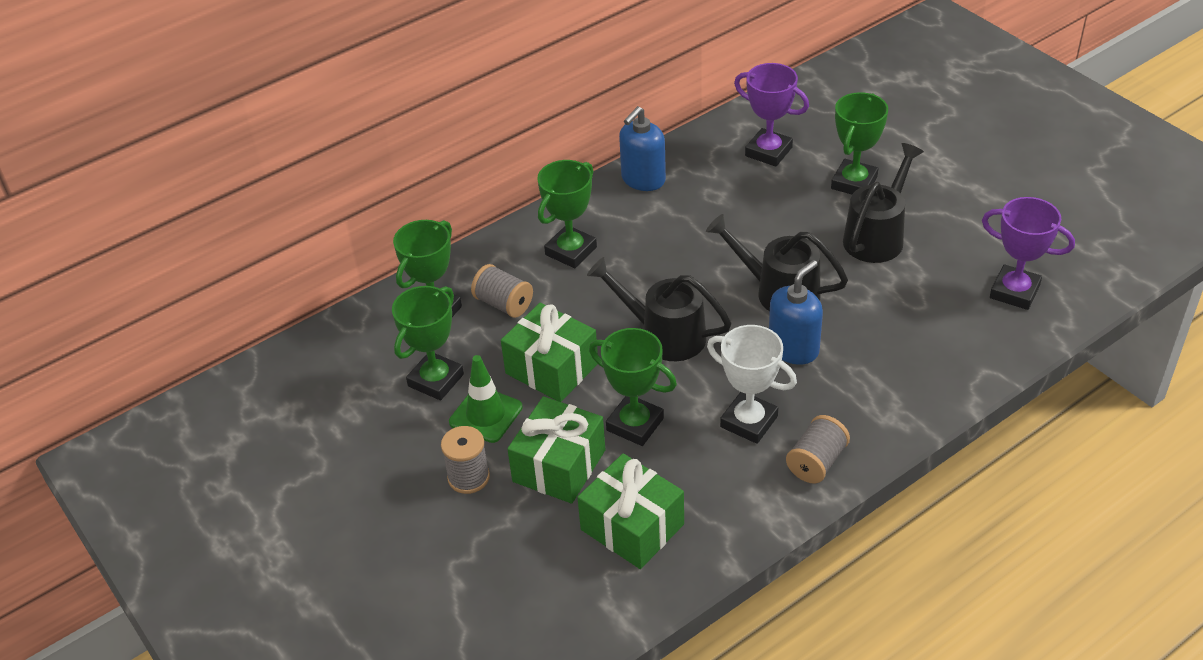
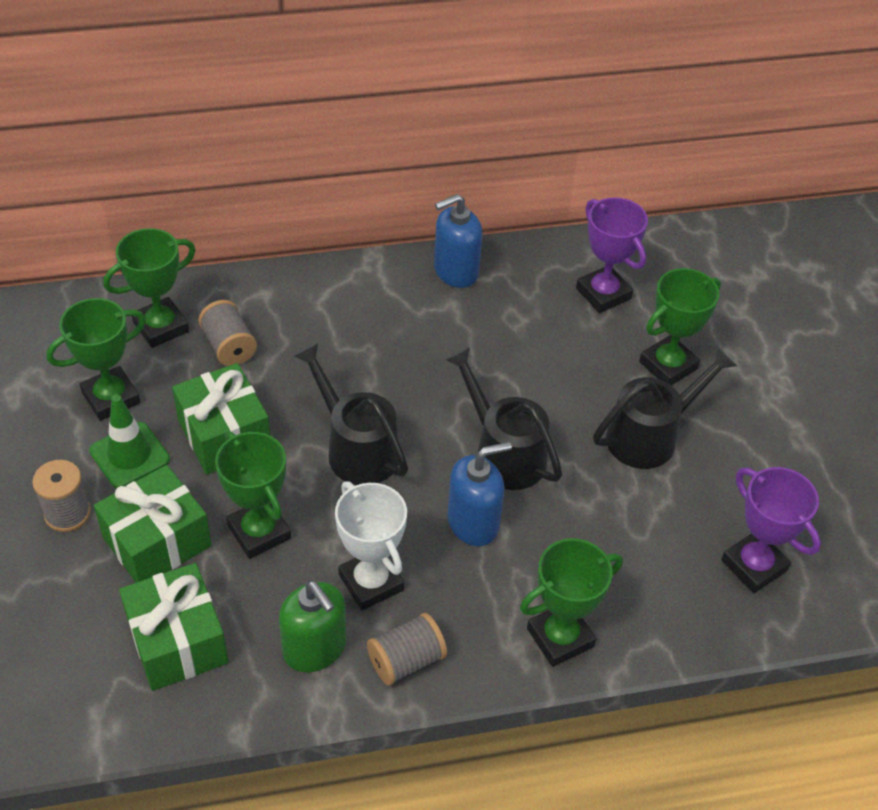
camera: 20 degrees right, 5 degrees up
green trophy [537,160,597,268] -> green trophy moved to [520,538,623,667]
none -> green soap dispenser [279,581,346,672]

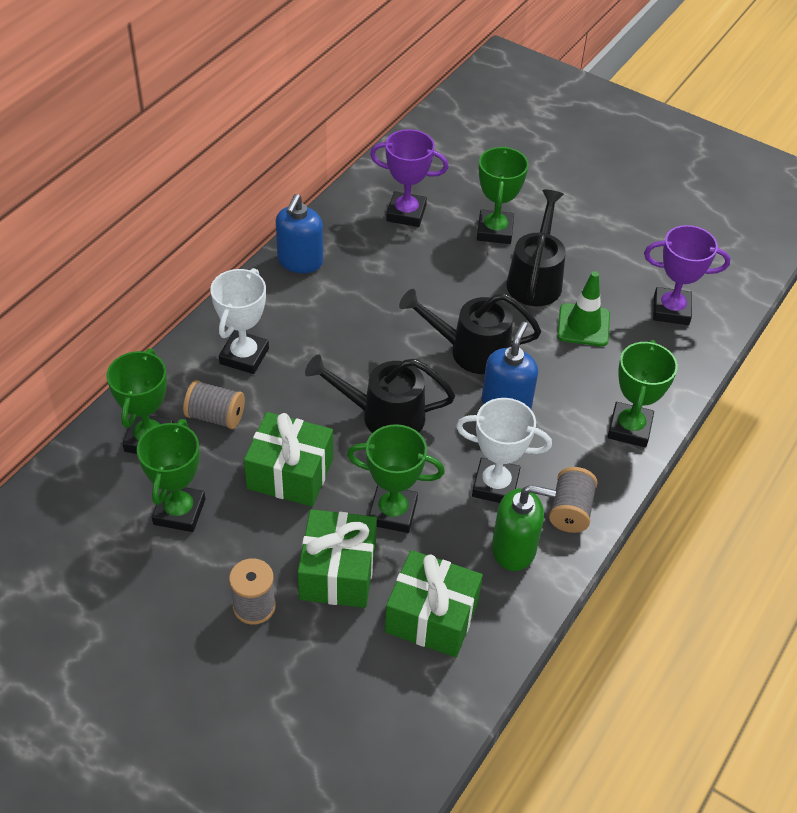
camera: 45 degrees left, 0 degrees up
green traffic cone [89,394,170,488] -> green traffic cone moved to [557,271,610,346]
none -> white trophy [210,268,269,374]

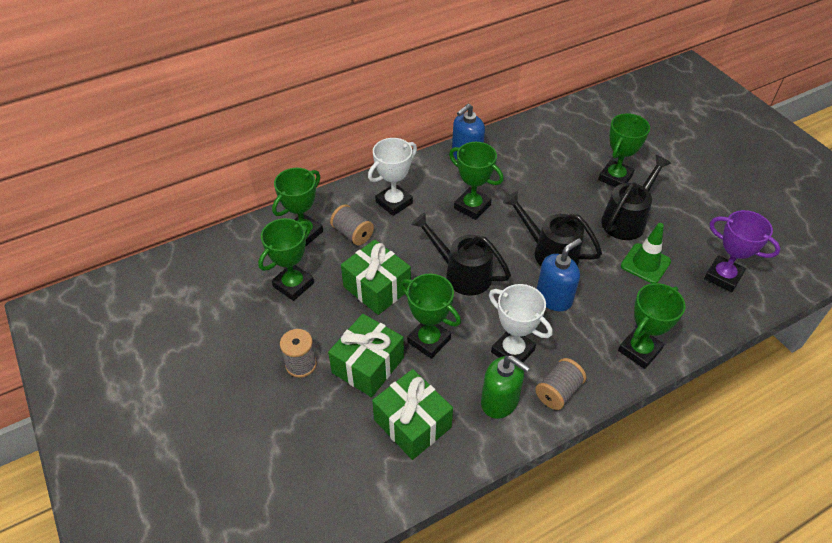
camera: 30 degrees right, 0 degrees up
purple trophy [370,129,449,227] -> none
none -> green trophy [449,142,504,220]

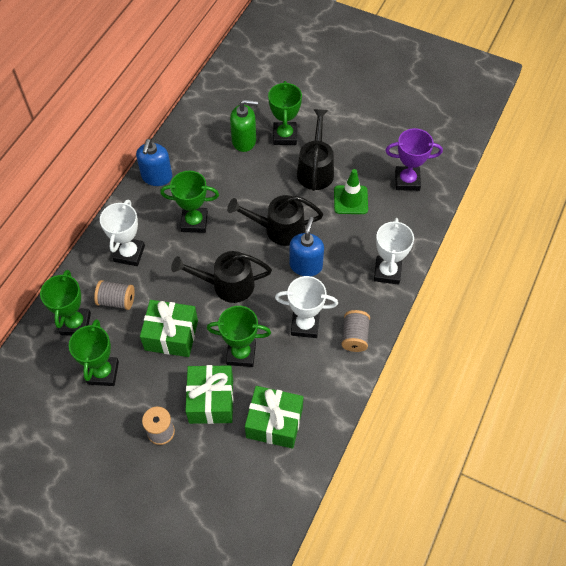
camera: 35 degrees left, 10 degrees up
green soap dispenser [481,355,530,419] -> green soap dispenser moved to [230,100,258,152]
green trophy [618,283,686,369] -> white trophy [374,218,414,285]

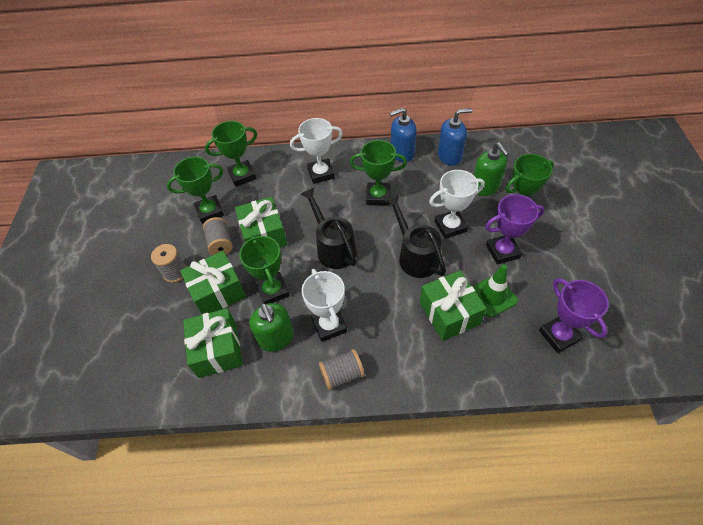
camera: 65 degrees right, 5 degrees down
grey spool [94,280,135,310] -> grey spool moved to [203,217,233,255]
green trophy [160,171,219,233] -> green trophy turned 60 degrees counterclockwise [350,140,407,205]
blue soap dispenser [289,217,324,276] -> blue soap dispenser moved to [438,108,472,166]
black watering can [297,109,334,191] -> purple trophy [485,194,545,265]
white trophy [374,218,414,285] -> white trophy moved to [429,170,485,239]
none -> green soap dispenser [249,303,294,352]
none -> green gift [420,270,486,341]

